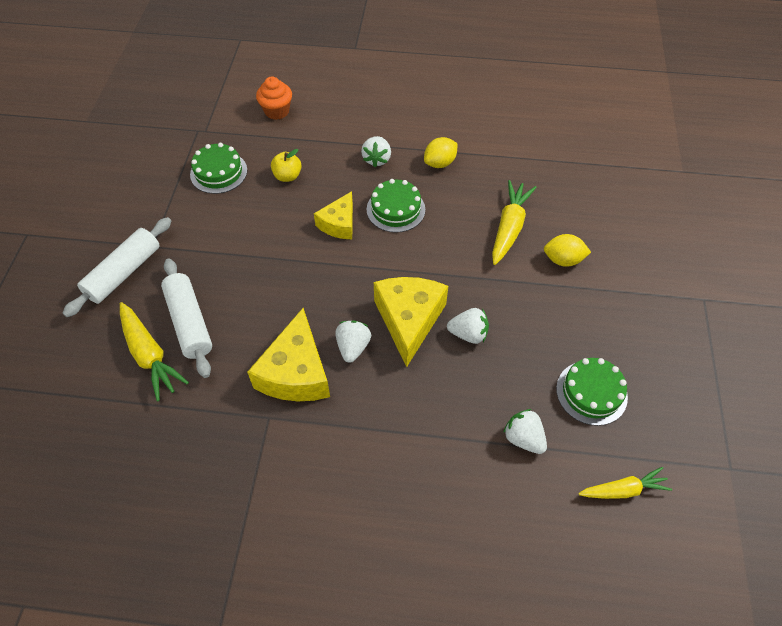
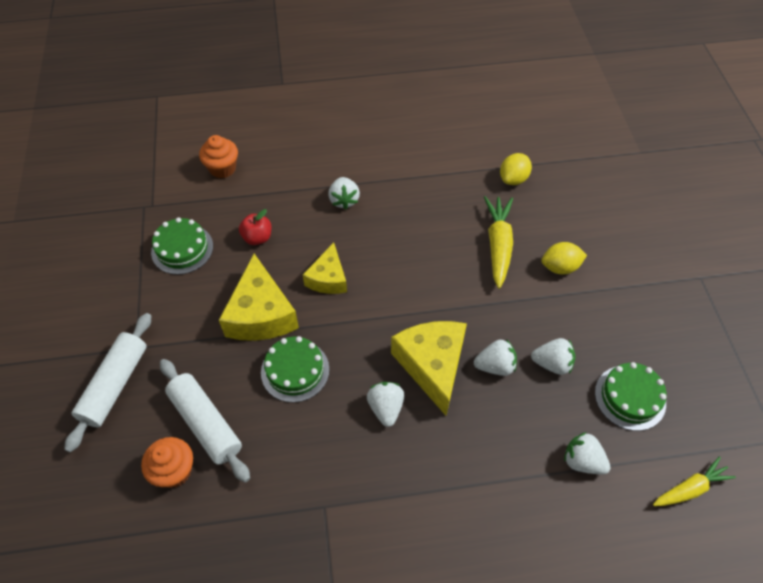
camera: 15 degrees left, 0 degrees up
yellow carrot [120,302,189,401] -> orange cupcake [141,437,193,488]
yellow cheese [247,308,330,401] -> yellow cheese moved to [219,254,299,341]
yellow apple [271,149,302,182] -> red apple [239,209,272,245]
green cake [367,179,425,233] -> green cake moved to [261,336,329,402]
yellow lemon [424,137,458,168] -> yellow lemon moved to [500,153,532,185]
none -> white strawberry [531,338,575,375]

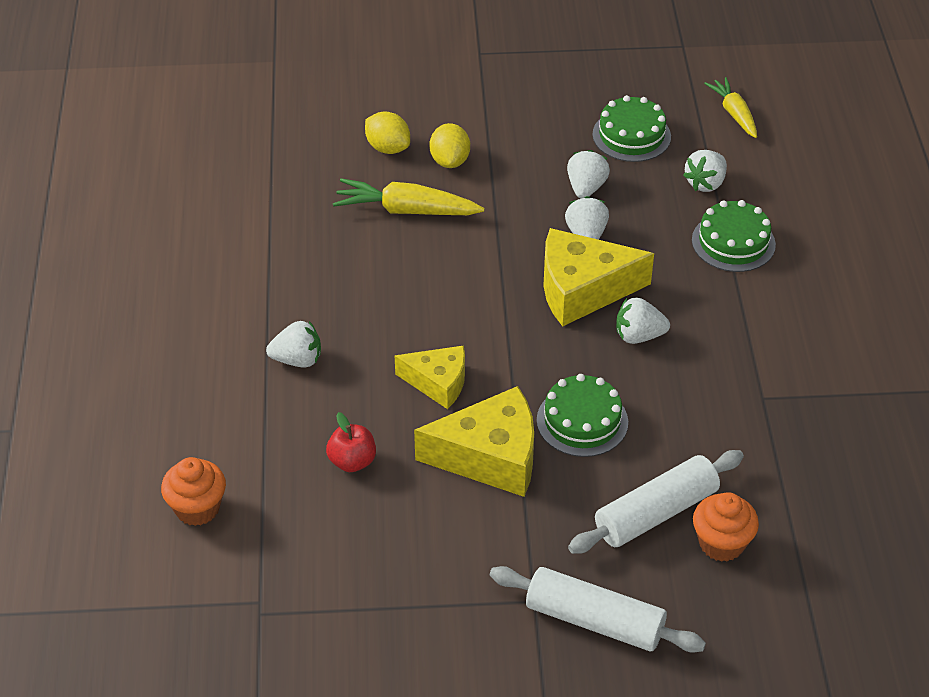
camera: 85 degrees left, 10 degrees down
green cake [151,217,213,275] -> green cake moved to [692,200,776,272]
yellow lemon [500,153,532,185] -> yellow lemon moved to [365,112,410,154]

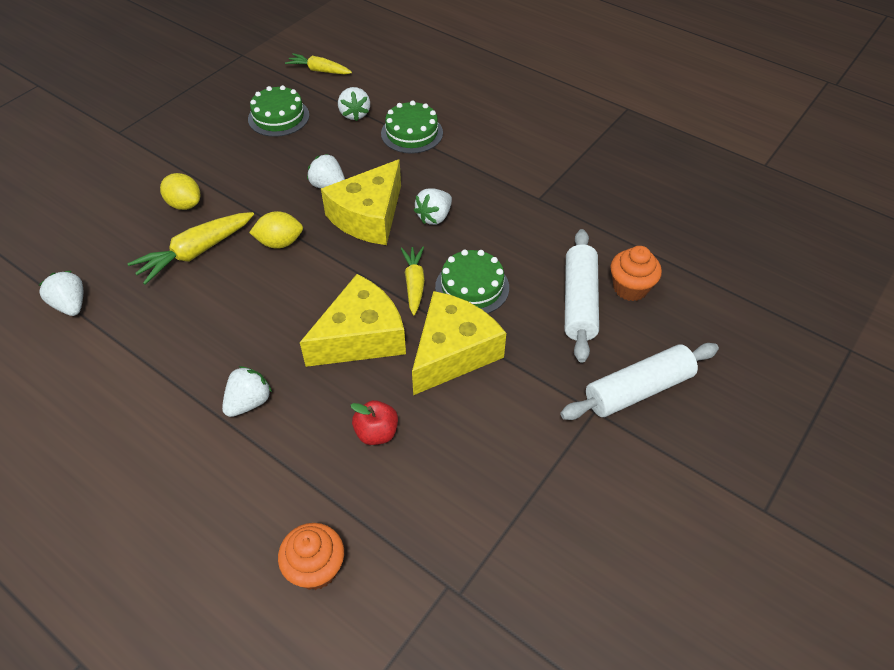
camera: 50 degrees left, 5 degrees up
yellow lemon [365,112,410,154] -> yellow lemon moved to [249,211,303,249]
yellow cheese [395,346,465,409] -> yellow cheese [300,274,406,367], size x1.62
white strawberry [567,150,610,199] -> white strawberry moved to [39,271,83,316]
none -> yellow carrot [401,247,425,315]

